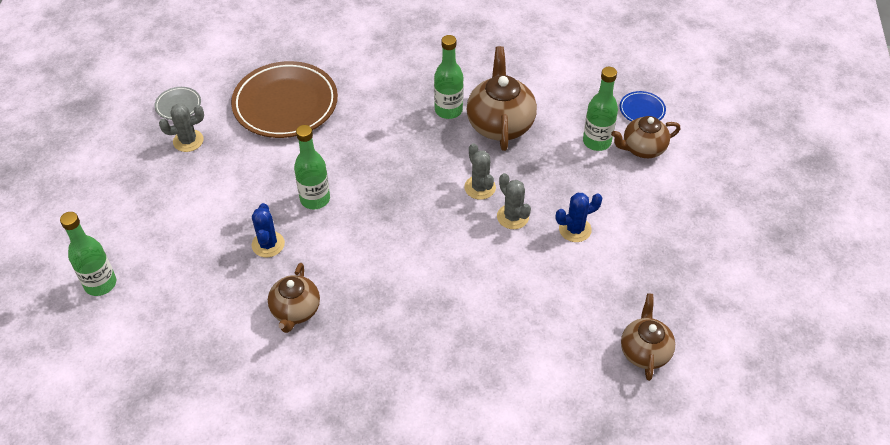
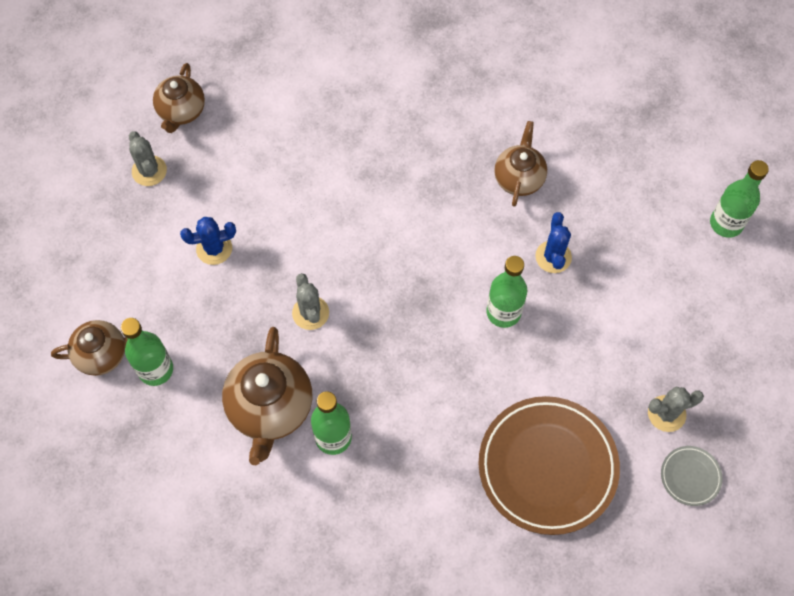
camera: 175 degrees left, 15 degrees up
grey cactus [497,173,531,229] -> grey cactus moved to [129,131,167,186]
blue plate [620,91,666,122] -> none

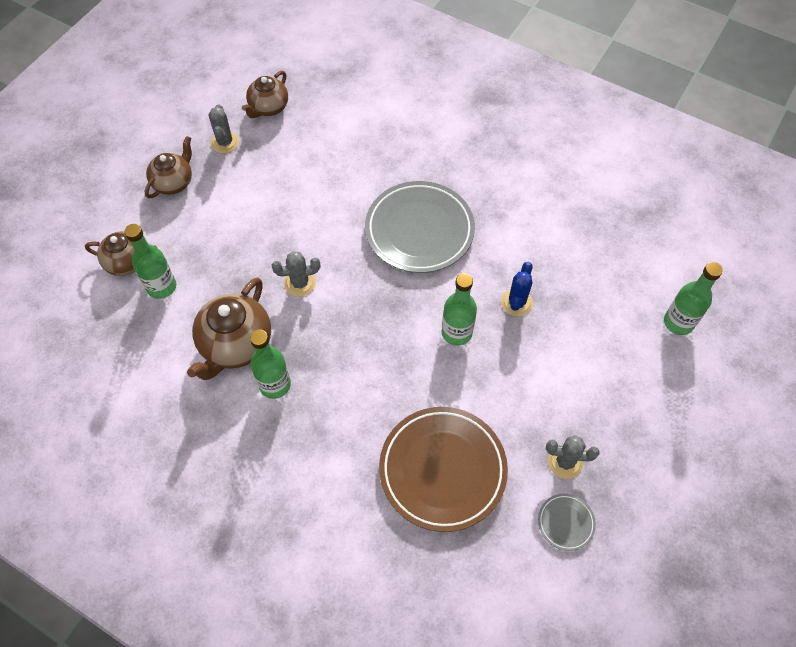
camera: 20 degrees right, 5 degrees down
blue cactus [180,217,236,265] -> none
grey cactus [292,273,329,330] -> grey cactus turned 75 degrees clockwise [272,251,320,297]
brown teapot [494,121,547,207] -> brown teapot moved to [144,136,192,198]
none -> grey plate [365,181,475,273]

